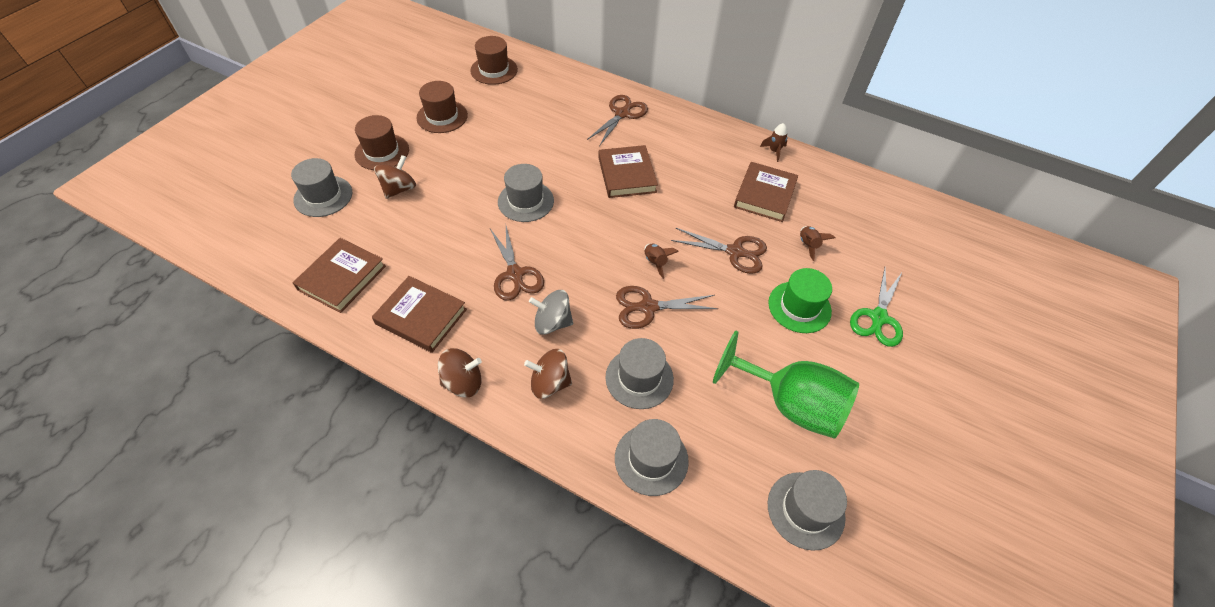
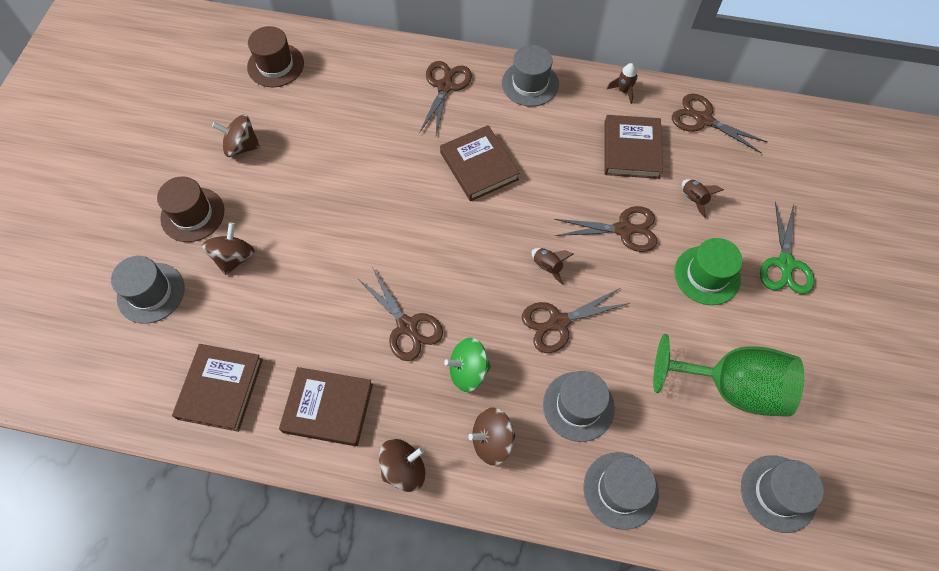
camera: 15 degrees left, 10 degrees up
brown hat [416,81,468,133] -> brown spinning top [212,114,261,157]
grey hat [498,164,554,222] -> grey hat moved to [502,45,559,106]
grey spinning top [529,290,573,335] -> green spinning top [444,338,491,392]
none -> brown scissors [672,94,768,153]

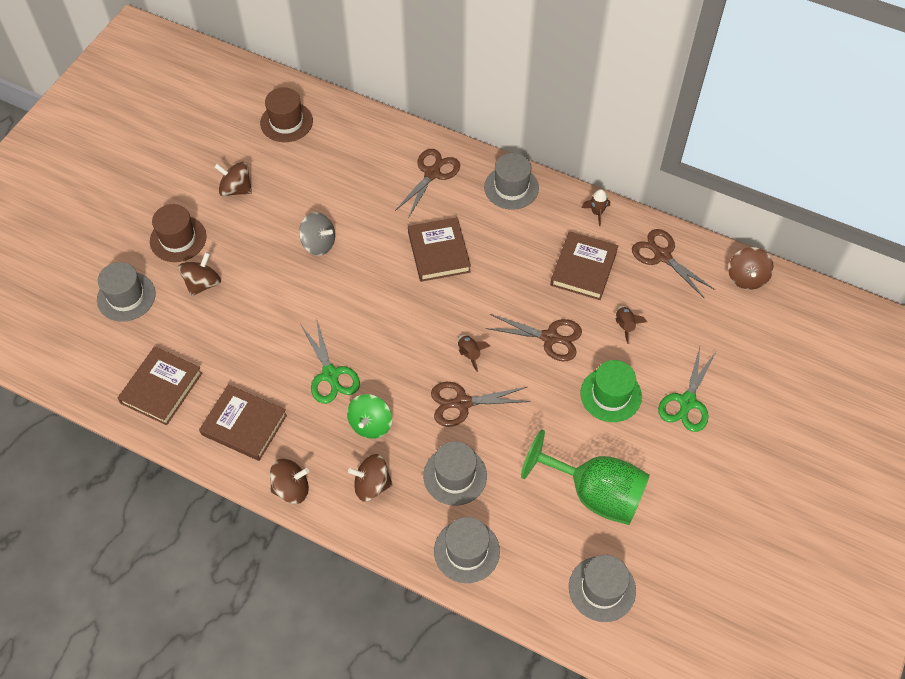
camera: 15 degrees right, 5 degrees down
brown scissors [357,267,443,361] -> green scissors [301,321,360,404]
green spinning top [444,338,491,392] -> green spinning top turned 75 degrees counterclockwise [347,394,392,439]
none -> grey spinning top [299,212,335,256]
none -> brown spinning top [728,247,774,290]

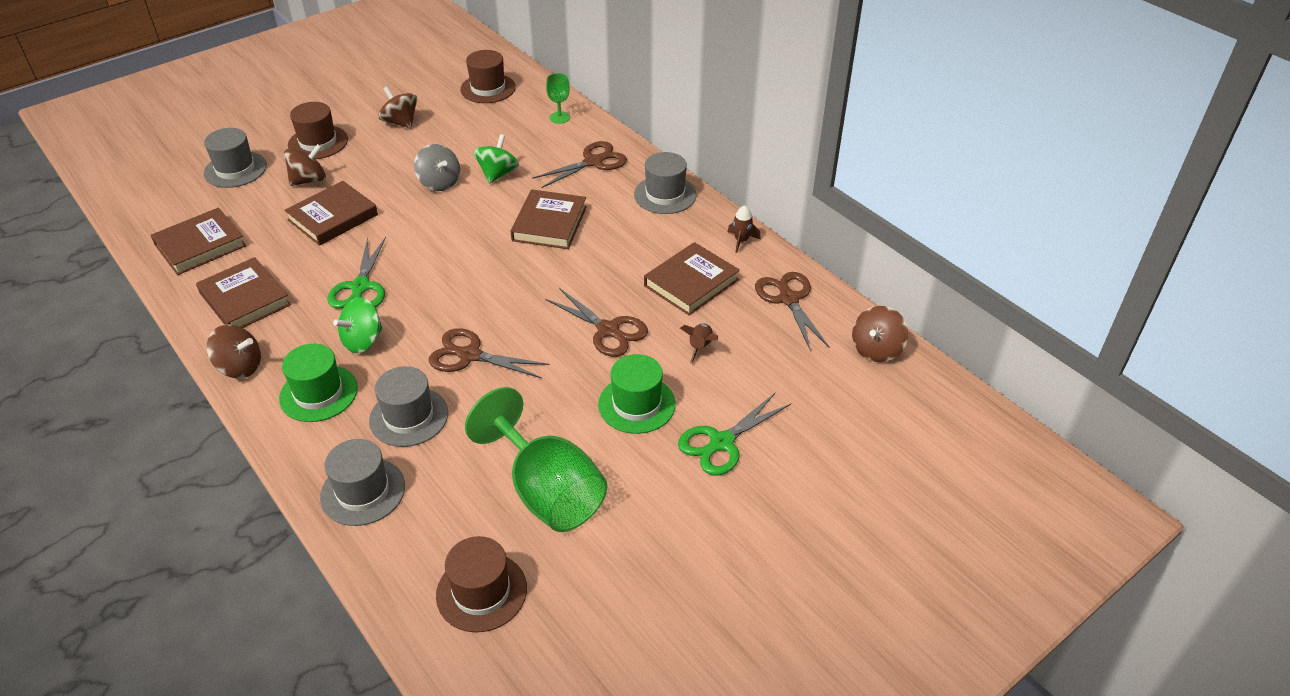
camera: 25 degrees right, 15 degrees down
brown spinning top [348,454,393,502] -> green hat [279,344,358,422]
brown rocket [458,335,490,372] -> none
grey hat [569,555,636,622] -> brown hat [436,536,527,632]
none -> brown book [284,181,378,246]
none -> green spinning top [473,134,519,184]
none -> green goblet [546,73,570,124]

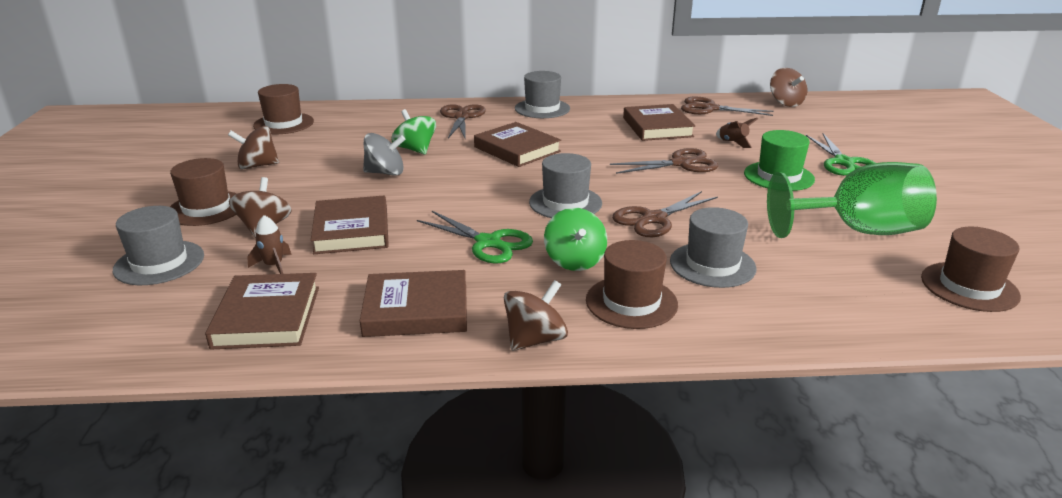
camera: 55 degrees left, 15 degrees down
green hat [279,344,358,422] -> brown hat [586,240,678,329]
grey hat [320,439,405,526] -> grey hat moved to [529,153,602,218]
green goblet [546,73,570,124] -> none
brown rocket [728,205,761,253] -> brown rocket moved to [247,215,292,274]

